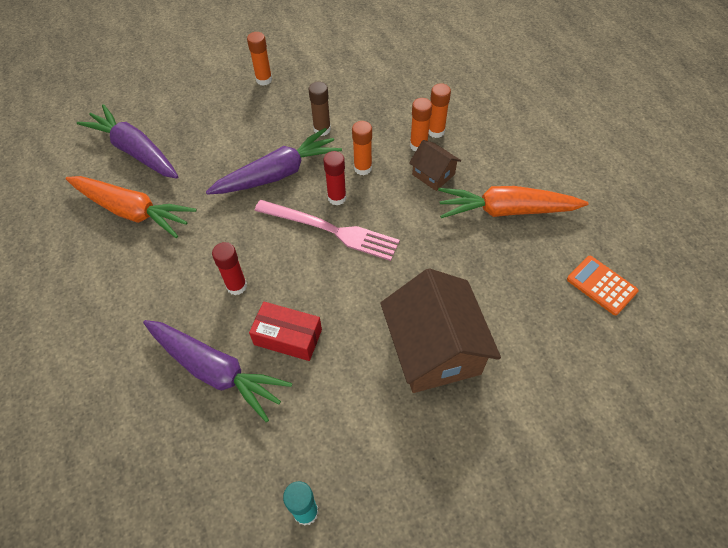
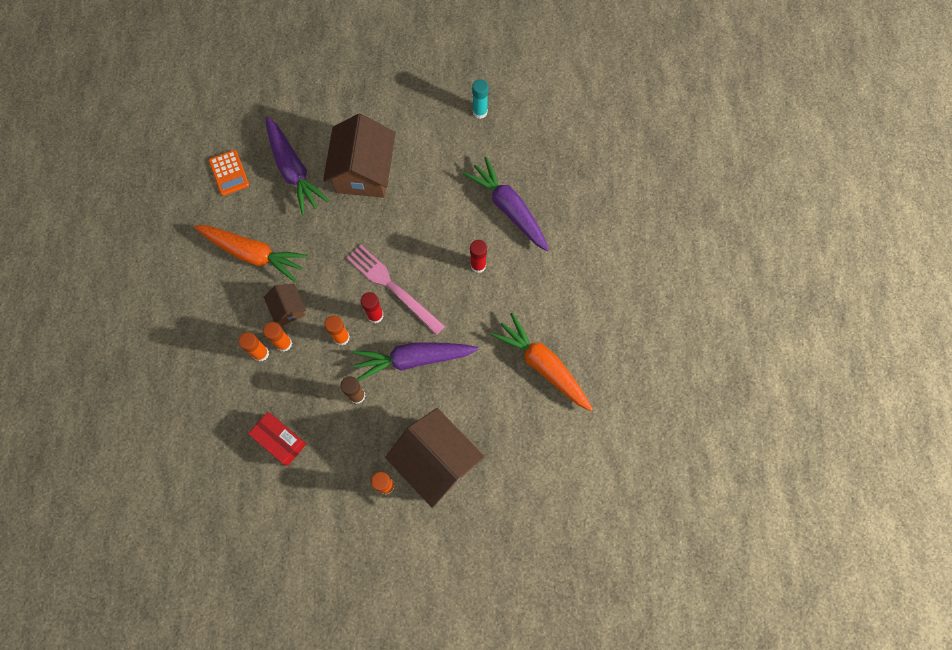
camera: 160 degrees left, 15 degrees up
purple carrot [77,104,178,179] -> purple carrot moved to [265,116,329,215]
red box [249,302,322,361] -> red box moved to [248,412,306,466]
none -> brown house [385,408,484,508]

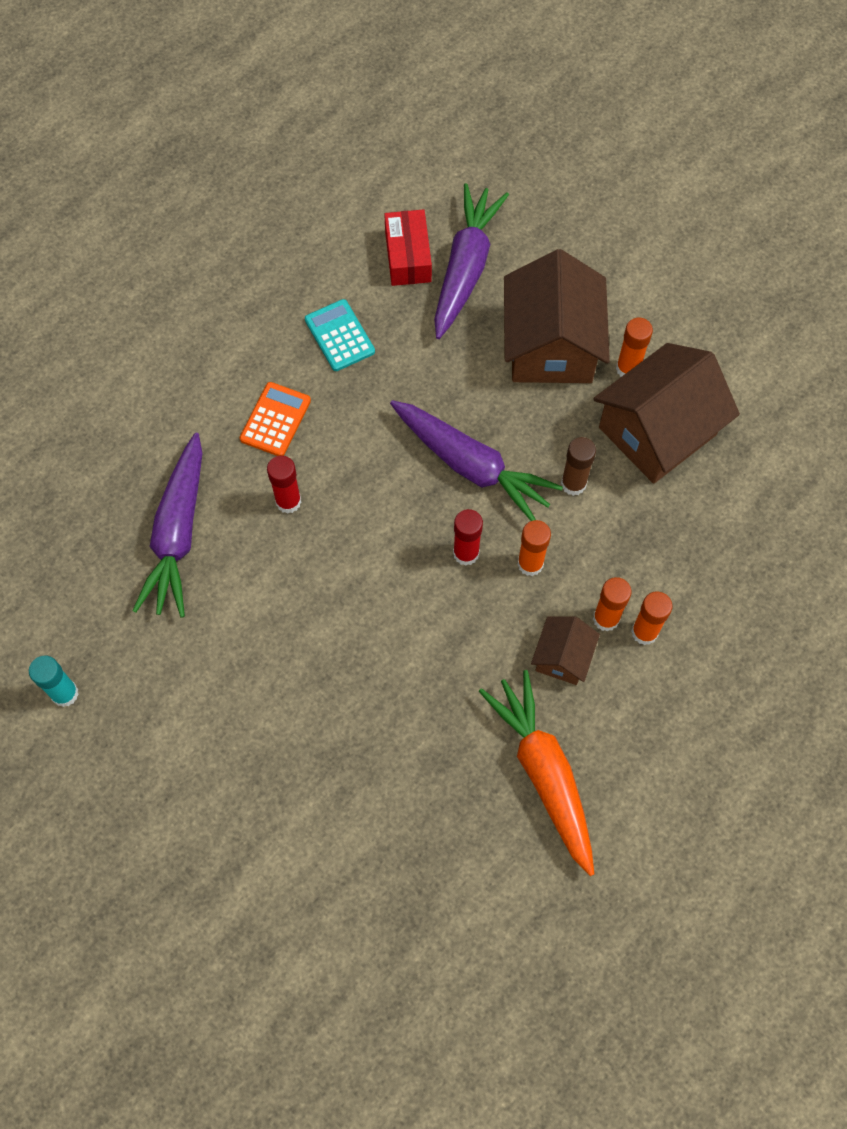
camera: 135 degrees left, 5 degrees down
orange calculator [209,150,249,196] -> orange calculator moved to [240,382,311,456]
red box [248,412,306,466] -> red box moved to [384,209,432,286]
purple carrot [265,116,329,215] -> purple carrot moved to [434,183,509,339]
brown house [323,114,395,198] -> brown house moved to [593,343,740,484]
pink fork [347,244,445,335] -> none
orange carrot [490,313,593,411] -> turquoise calculator [305,299,375,371]

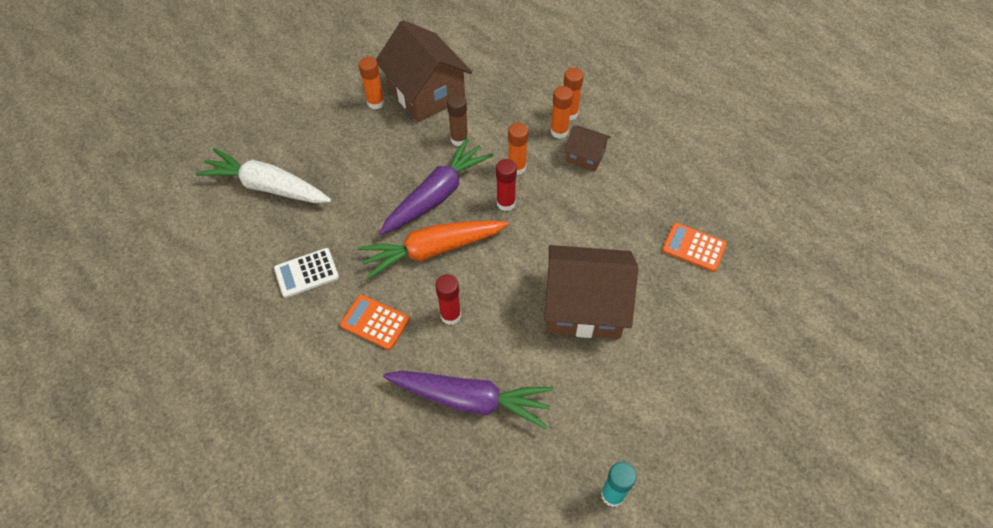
camera: 85 degrees left, 10 degrees down
turquoise calculator [305,299,375,371] -> white calculator [274,248,339,298]
red box [384,209,432,286] -> none
purple carrot [434,183,509,339] -> white carrot [195,148,331,203]
orange carrot [479,670,594,876] -> orange carrot moved to [358,220,509,279]
brown house [504,249,610,383] -> brown house moved to [544,245,638,339]
none -> orange calculator [662,223,727,272]

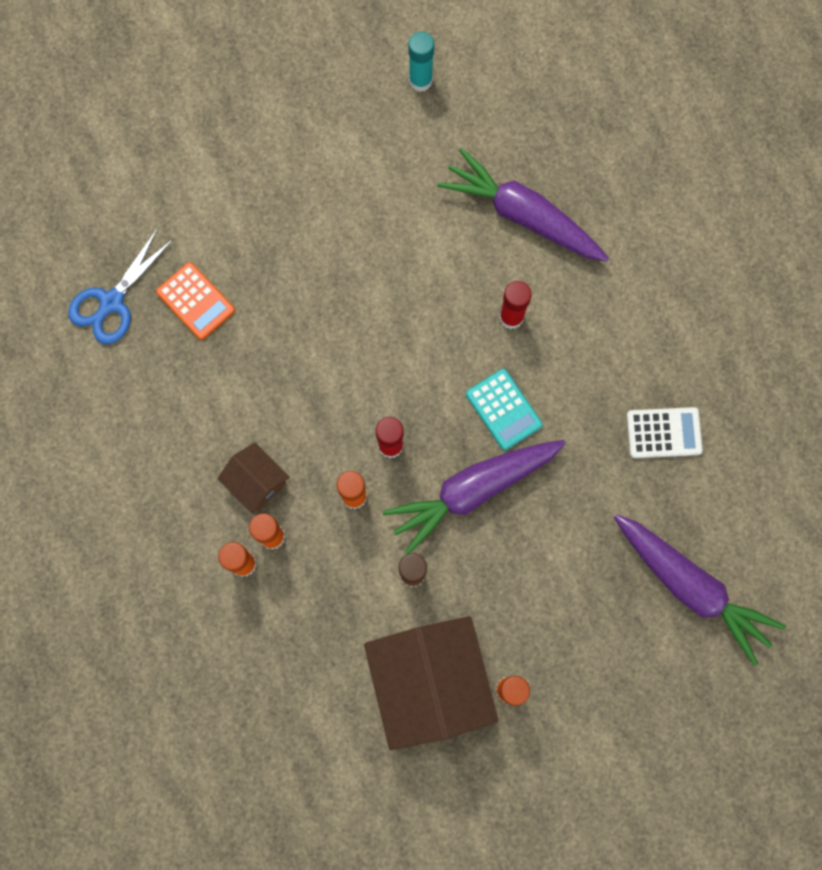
camera: 160 degrees left, 20 degrees up
white carrot [195,148,331,203] -> purple carrot [614,514,786,666]
orange calculator [340,295,410,350] -> none
orange carrot [358,220,509,279] -> turquoise calculator [466,369,543,450]
brown house [544,245,638,339] -> none
none -> blue scissors [68,228,174,344]

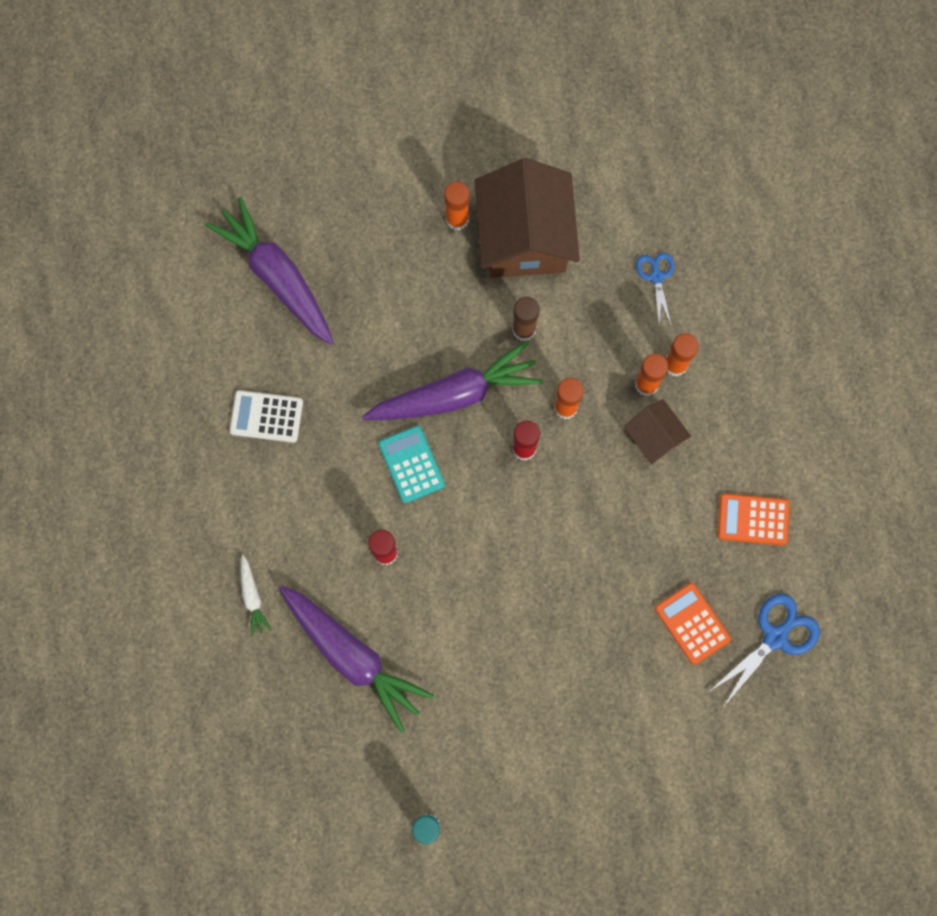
camera: 170 degrees left, 0 degrees up
none -> white carrot [241,555,272,636]
none -> blue scissors [636,253,674,327]
none -> orange calculator [718,493,790,545]

